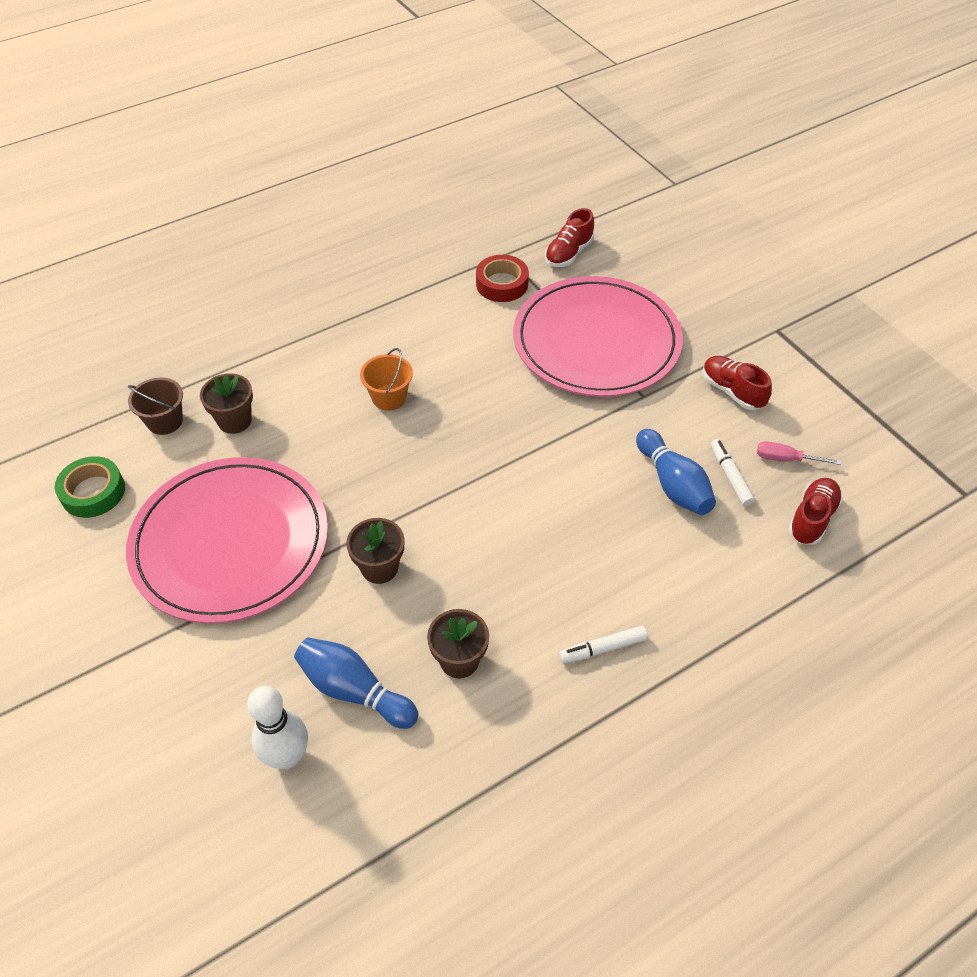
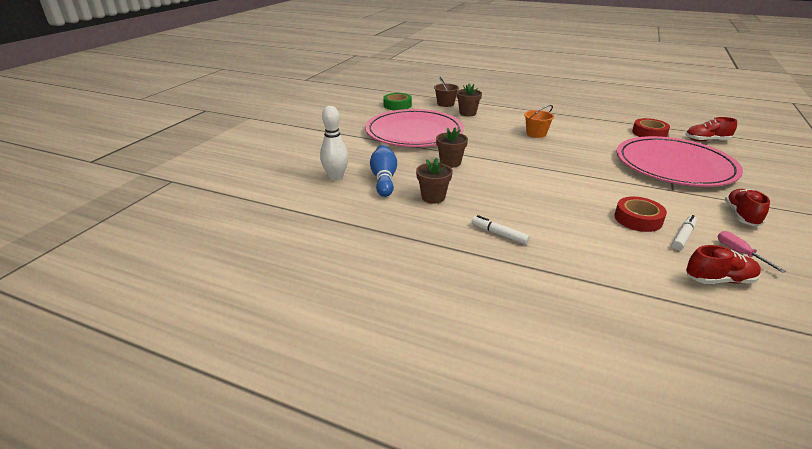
camera: 55 degrees right, 20 degrees down
blue bowling pin [636,429,716,515] -> red tape [615,197,667,232]

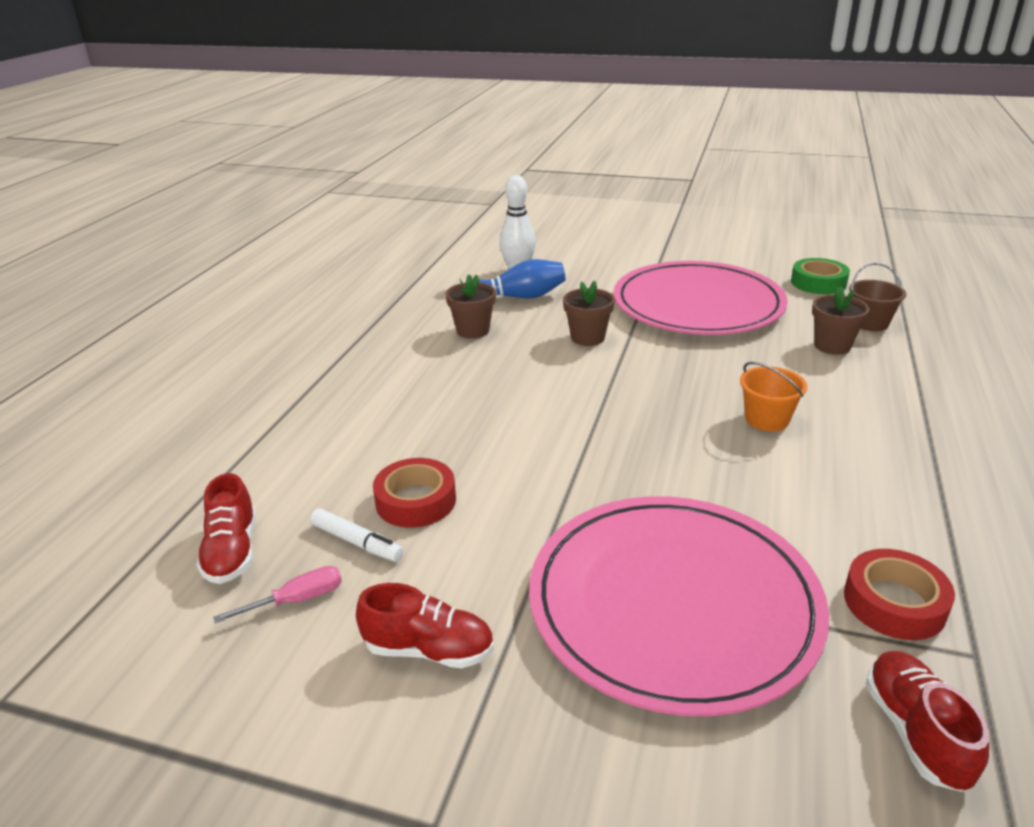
camera: 85 degrees right, 0 degrees up
white marker [471,215,530,245] -> none

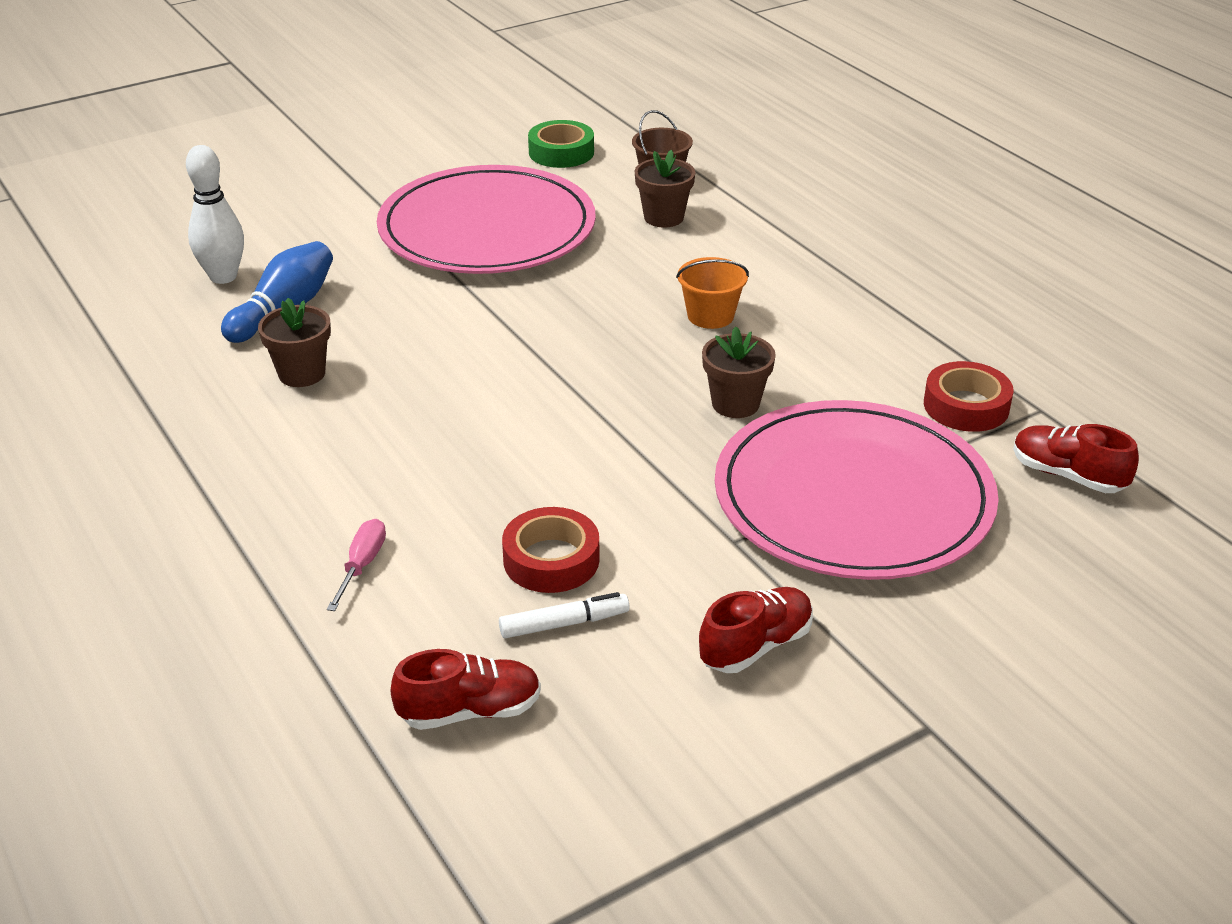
camera: 50 degrees left, 5 degrees up
red shoe [196,473,256,584] -> red shoe turned 45 degrees counterclockwise [390,649,541,730]
pink screwdriver [213,566,342,623] -> pink screwdriver moved to [327,519,386,611]
brown flower pot [563,280,615,346] -> brown flower pot moved to [702,326,776,418]

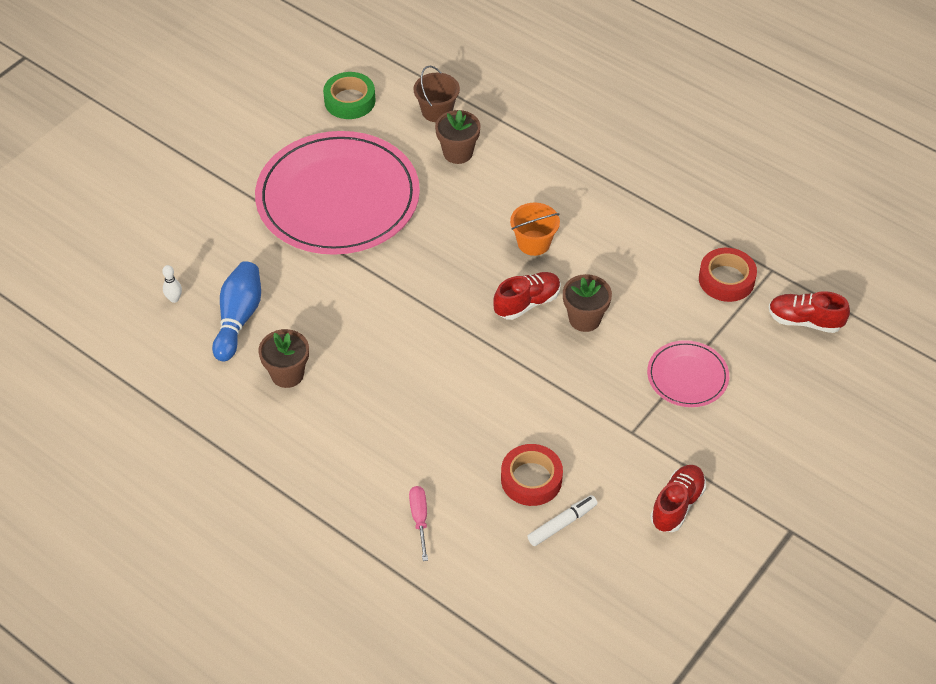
camera: 20 degrees left, 15 degrees up
white bowling pin [186,145,244,284] -> white bowling pin [162,265,182,303], size x0.47
red shoe [390,649,541,730] -> red shoe moved to [493,272,561,320]
pink plate [715,400,999,580] -> pink plate [647,340,729,407], size x0.46

